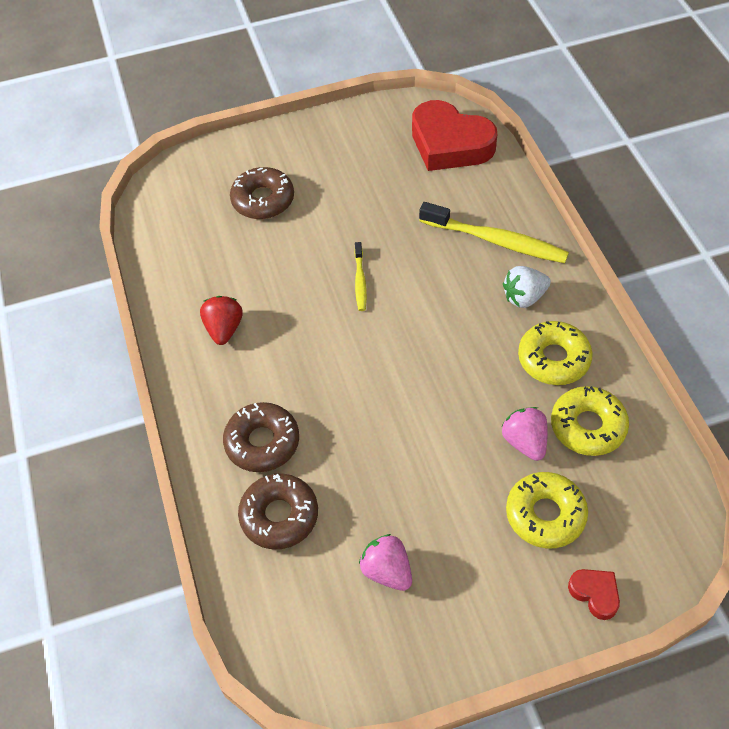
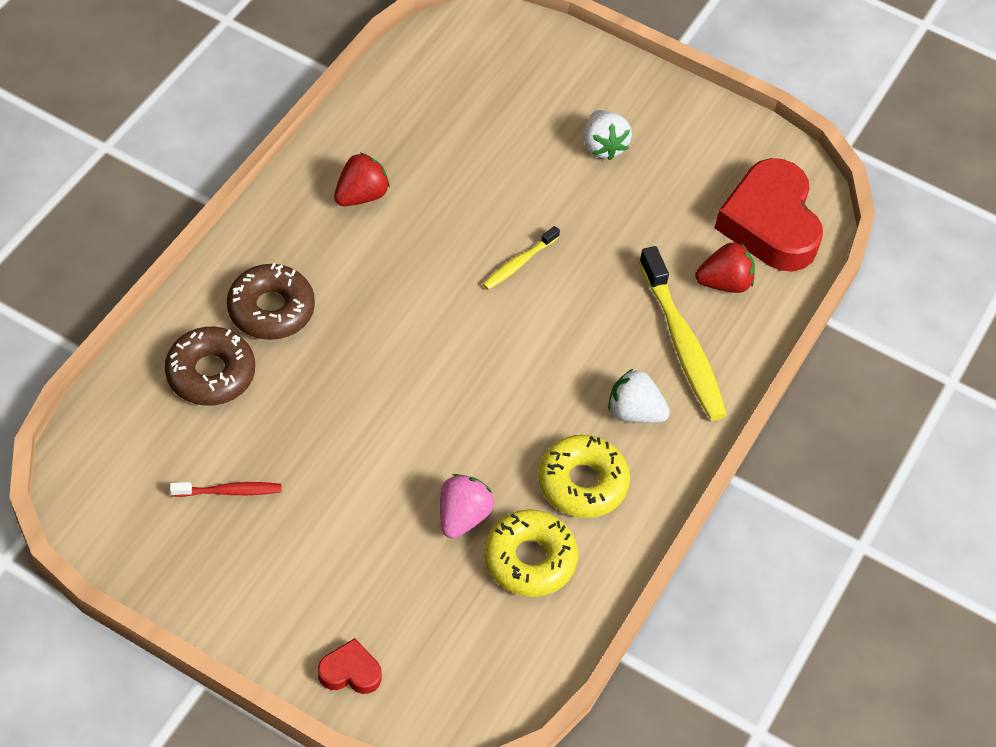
camera: 40 degrees right, 0 degrees up
brown donut [230,167,294,219] -> none
pink strawberry [359,534,412,591] -> red toothbrush [170,482,281,497]
yellow donut [506,472,588,548] -> none
red heart [568,569,620,620] -> red heart turned 90 degrees counterclockwise [318,638,382,694]
none -> white strawberry [584,110,632,160]
none -> red strawberry [695,242,755,293]

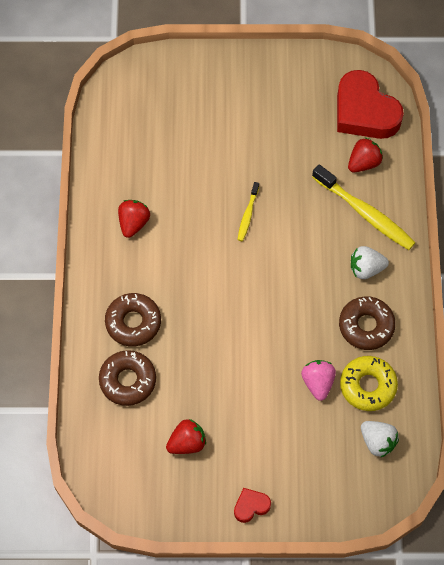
camera: 25 degrees left, 10 degrees up
red toothbrush [170,482,281,497] -> red strawberry [166,419,206,454]
red heart [318,638,382,694] -> red heart moved to [234,488,271,523]
yellow donut [538,435,630,518] -> brown donut [339,296,396,350]
white strawberry [584,110,632,160] -> white strawberry moved to [361,421,399,458]

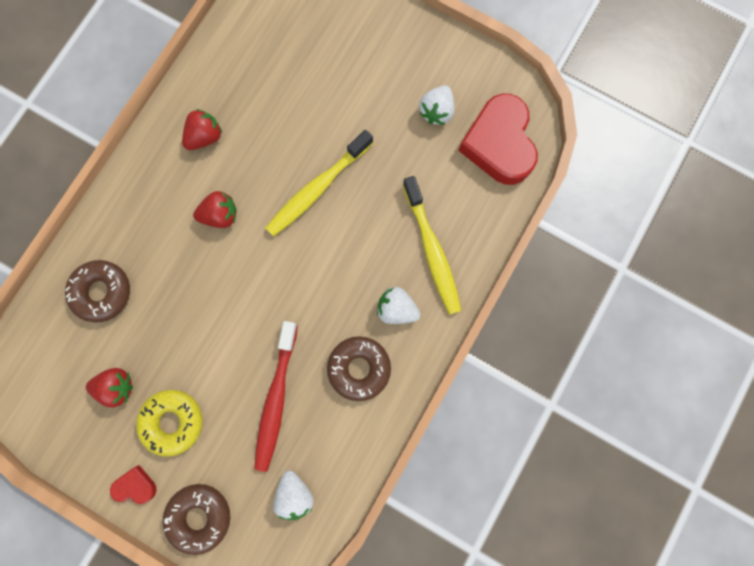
camera: 30 degrees right, 15 degrees up
brown donut [105,293,161,347] -> brown donut moved to [163,484,230,555]
yellow toothbrush [237,182,259,241] -> yellow toothbrush [265,130,373,237], size x1.95
pink strawberry [301,360,336,401] -> red toothbrush [254,321,298,472]
yellow donut [340,356,398,411] -> yellow donut moved to [136,390,203,457]
red strawberry [348,137,383,172] -> red strawberry moved to [193,191,237,228]
none -> white strawberry [419,85,455,125]

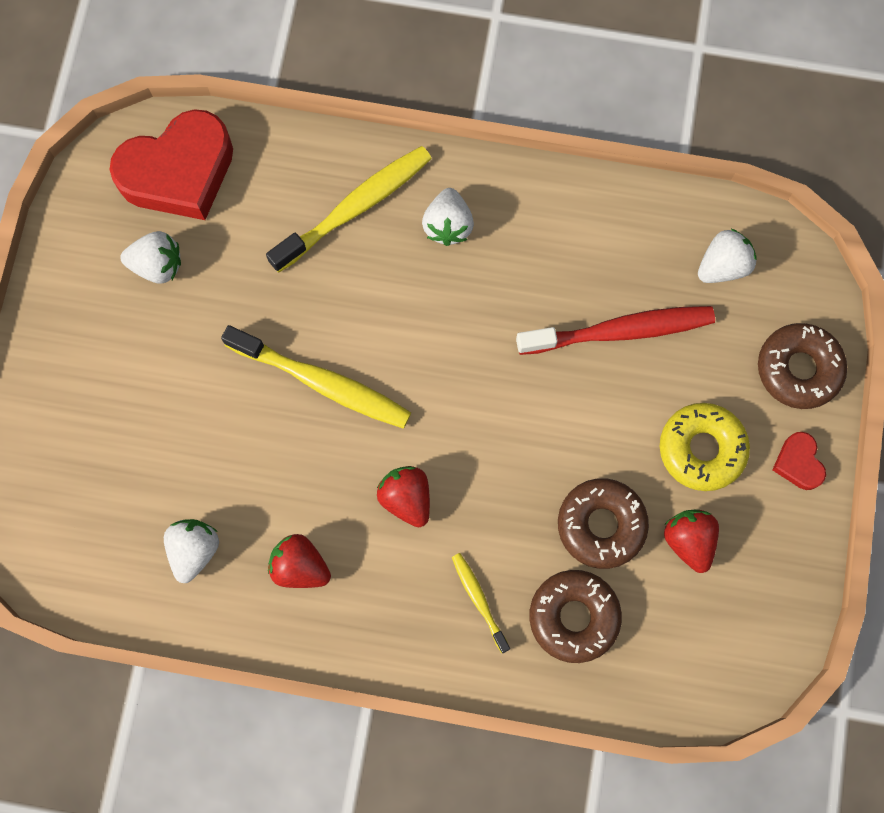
camera: 110 degrees left, 5 degrees down
brown donut [327,336,391,401] -> brown donut moved to [558,478,649,569]
none -> white strawberry [164,519,219,583]
none -> yellow toothbrush [452,553,510,653]

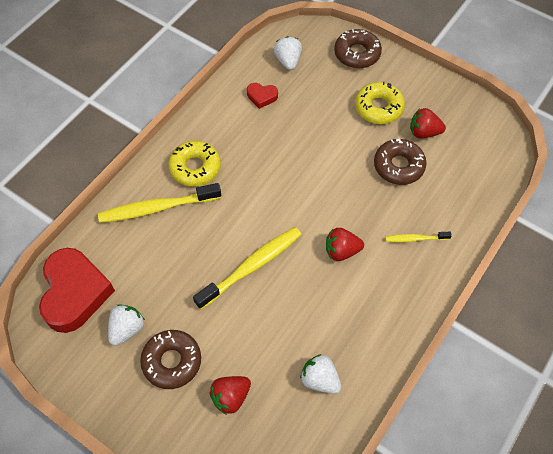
camera: 65 degrees left, 15 degrees down
yellow toothbrush [266,146,432,273] -> yellow toothbrush turned 90 degrees counterclockwise [98,183,221,223]
red strawberry [268,534,331,588] -> red strawberry moved to [209,376,251,415]
white strawberry [422,188,474,246] -> yellow donut [168,141,221,187]
red toothbrush [516,306,715,355] -> none
brown donut [529,570,622,663] -> brown donut moved to [140,330,201,389]
red heart [772,432,826,490] -> red heart moved to [247,83,278,109]

